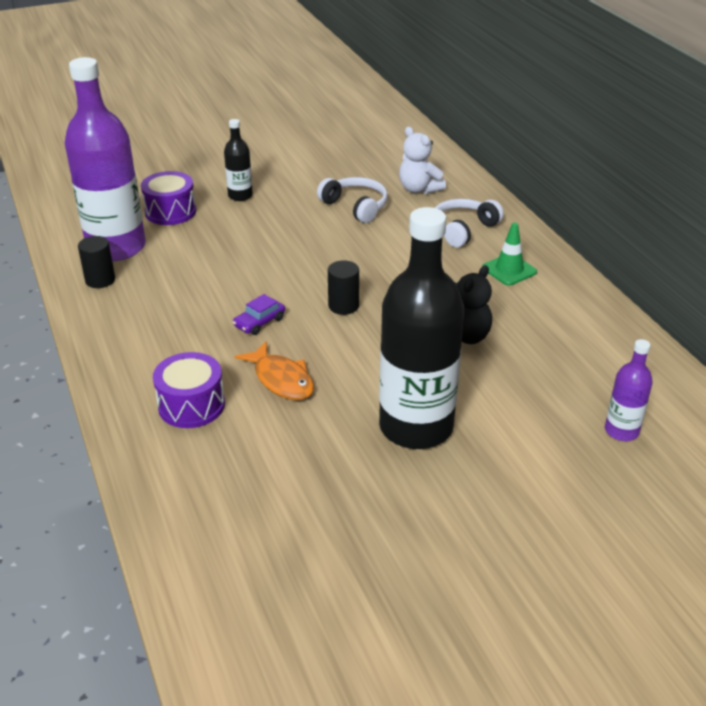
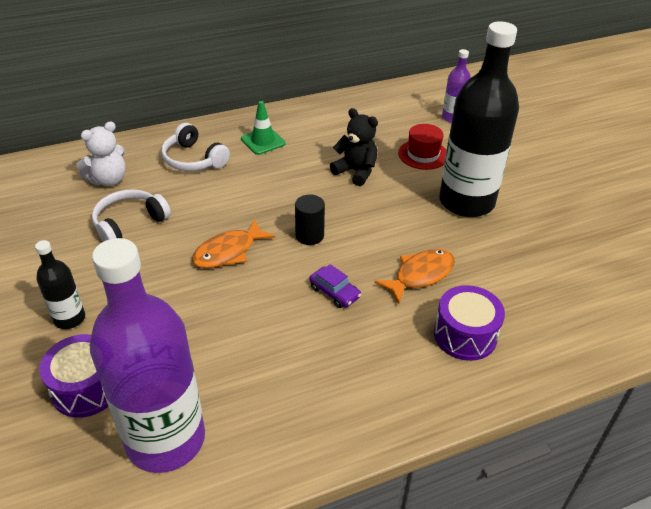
camera: 90 degrees left, 5 degrees up
black cylinder [78,236,115,288] -> none
none -> orange fish [192,219,275,268]
none -> red hat [398,124,446,170]

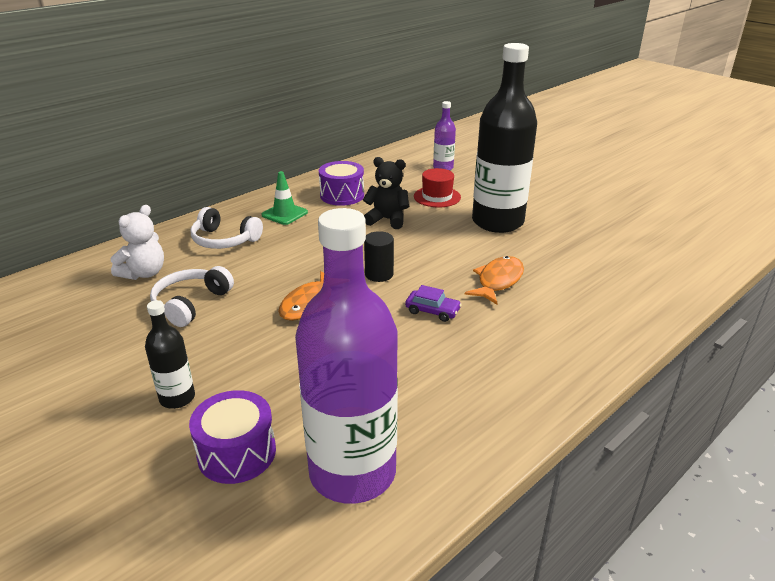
camera: 20 degrees left, 10 degrees down
purple drum [434,285,505,361] -> purple drum moved to [319,161,364,206]

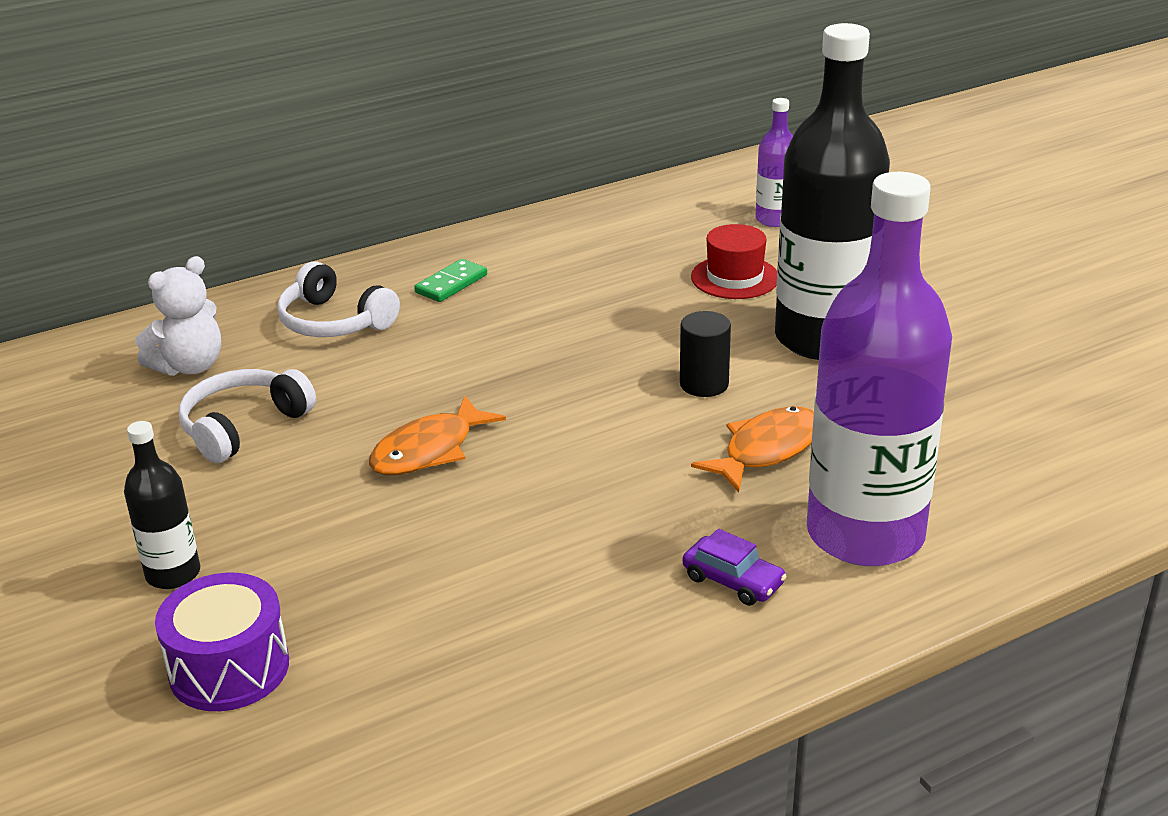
camera: 15 degrees right, 0 degrees up
green traffic cone [261,171,308,225] -> green domino [414,259,487,302]
purple bottle [295,208,398,504] -> purple bottle moved to [807,172,952,566]
purple drum [319,161,364,206] -> none
black teddy bear [363,157,409,229] -> none
black cylinder [364,231,394,282] -> black cylinder moved to [680,311,731,397]
purple car [405,285,462,322] -> purple car moved to [683,529,787,606]

